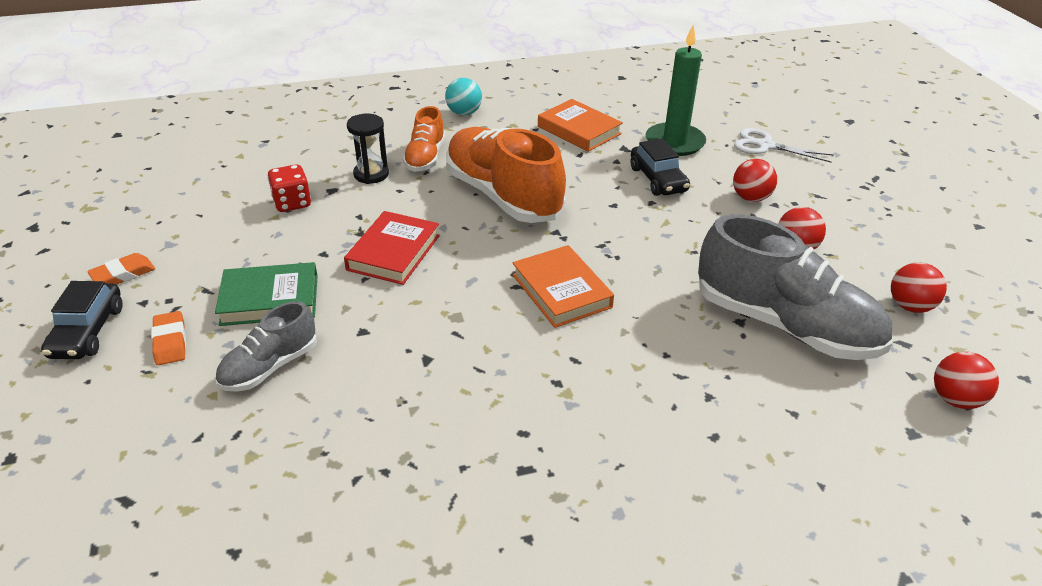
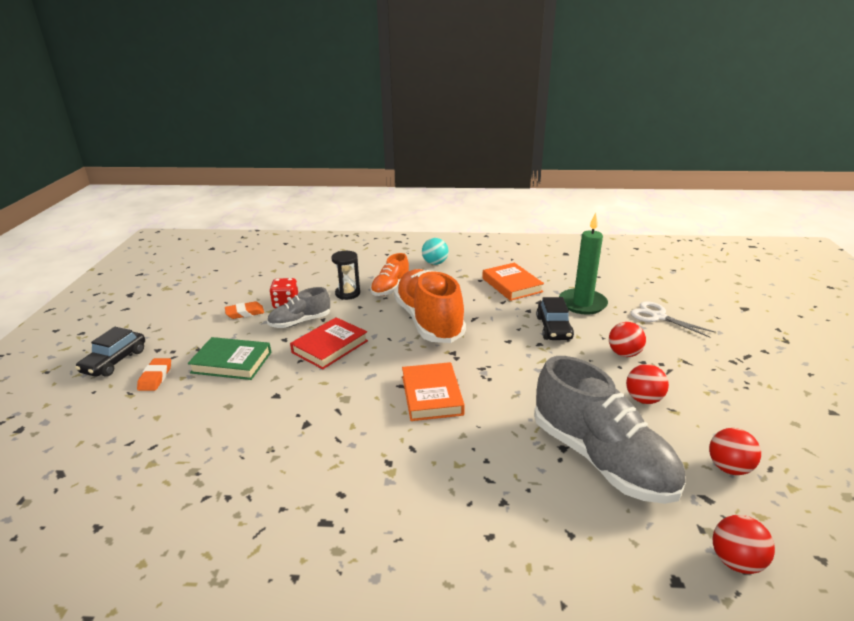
camera: 20 degrees right, 10 degrees down
orange eraser [87,253,155,285] -> orange eraser moved to [225,301,264,319]
grey shoe [215,301,317,392] -> grey shoe moved to [267,287,330,328]

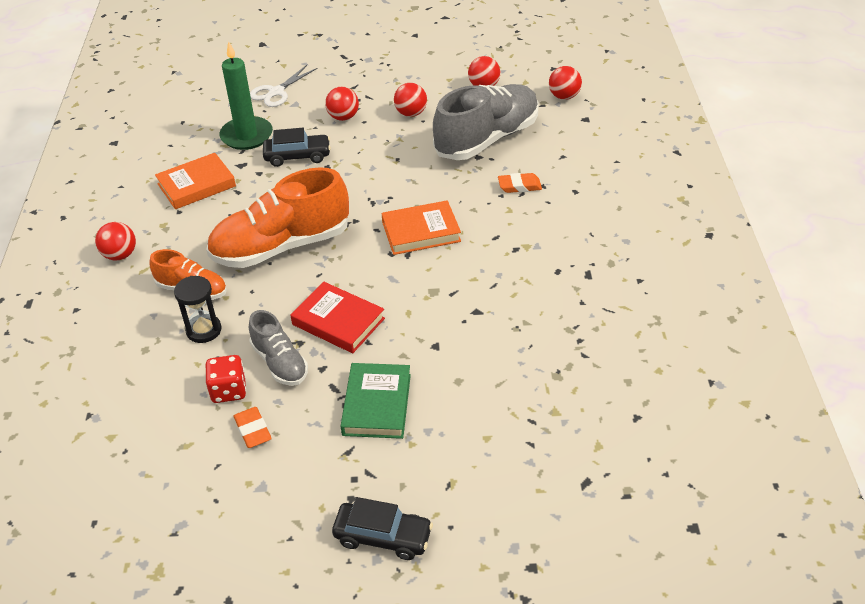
camera: 95 degrees left, 15 degrees up
orange eraser [137,358,171,391] -> orange eraser moved to [498,173,542,193]
turquoise ball [422,238,449,265] -> red ball [95,222,136,261]

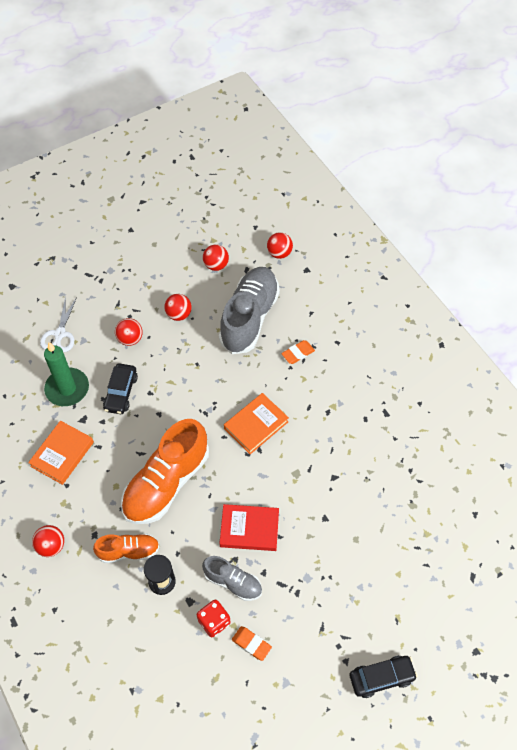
camera: 30 degrees left, 15 degrees up
black car [263,128,331,167] -> black car turned 135 degrees clockwise [103,363,138,414]
green book [341,363,411,439] -> none

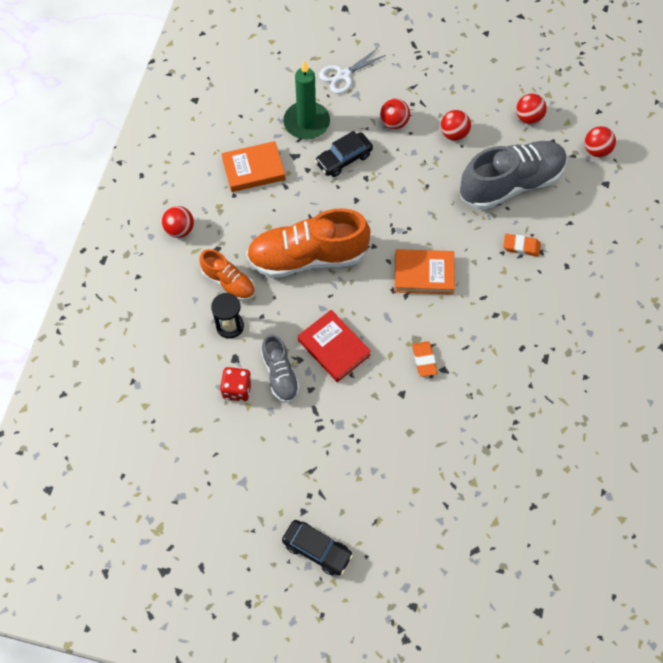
camera: 45 degrees right, 5 degrees up
orange eraser [232,626,272,661] -> orange eraser moved to [412,341,437,377]

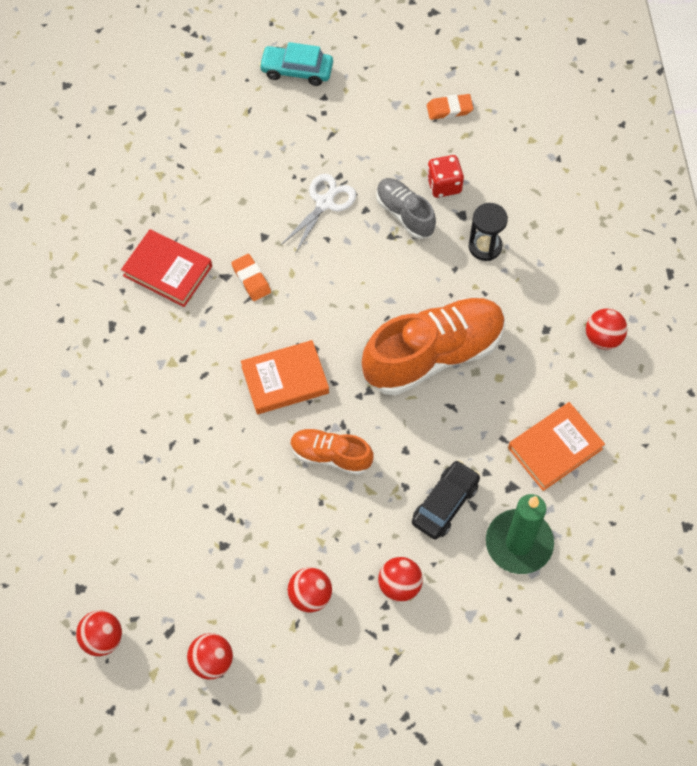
camera: 160 degrees right, 0 degrees up
orange shoe [199,249,255,301] -> orange shoe moved to [290,428,374,475]
black car [282,520,353,575] -> turquoise car [259,42,333,86]
red book [298,310,371,382] -> red book moved to [121,229,212,307]
white scissors [319,47,386,94] -> white scissors moved to [281,174,356,254]
grey shoe [460,141,567,210] -> none
orange eraser [503,234,541,257] -> orange eraser moved to [427,94,473,120]

